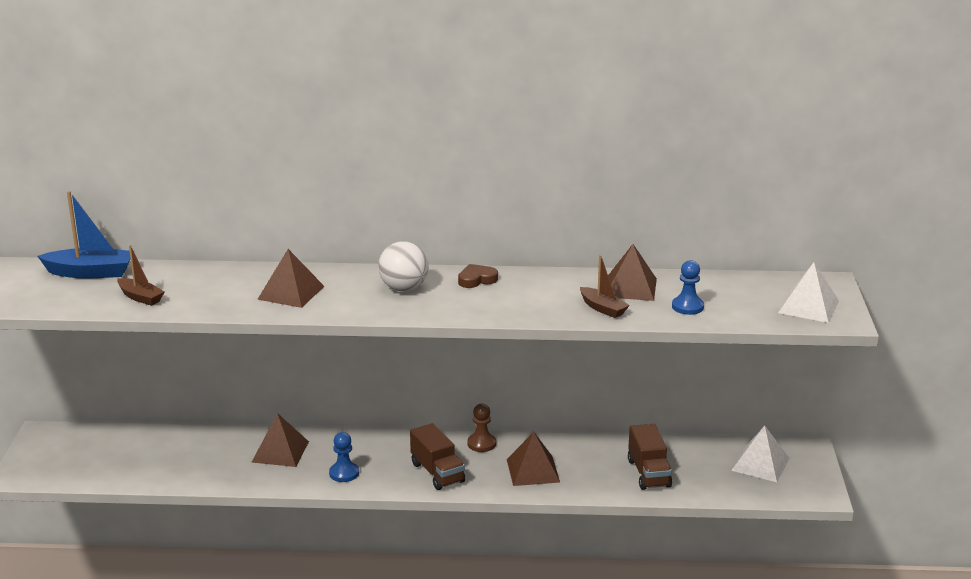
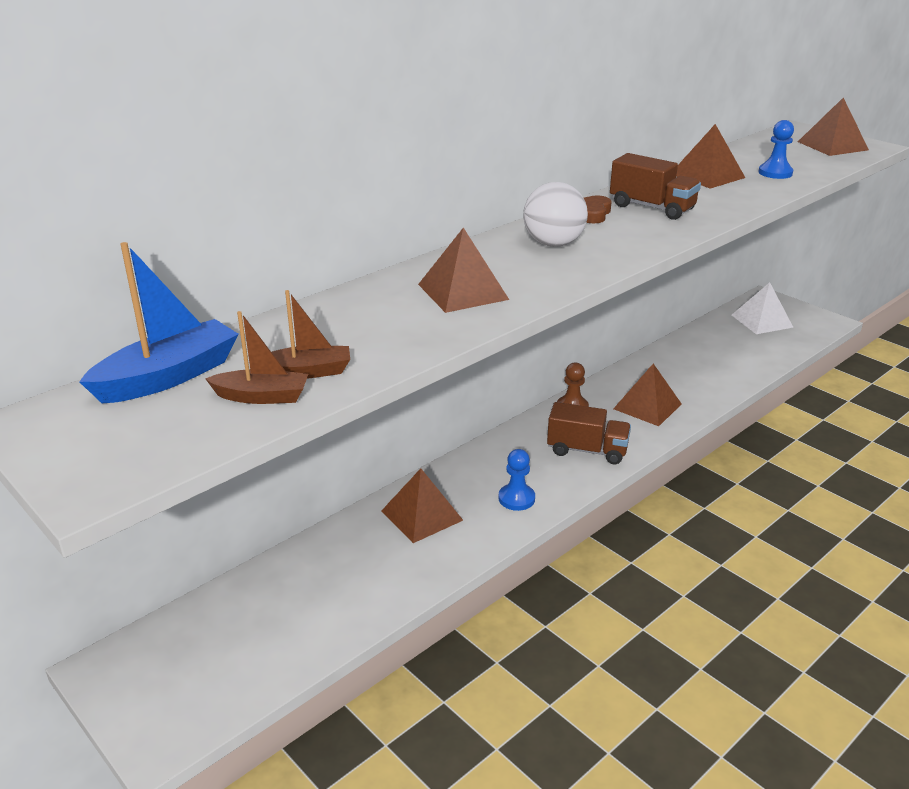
camera: 45 degrees left, 5 degrees up
brown boat [580,255,630,318] -> brown boat moved to [205,311,308,404]
brown truck [628,424,672,490] -> brown truck moved to [610,153,701,220]
white pyramid [778,263,839,323] -> brown pyramid [798,97,869,156]

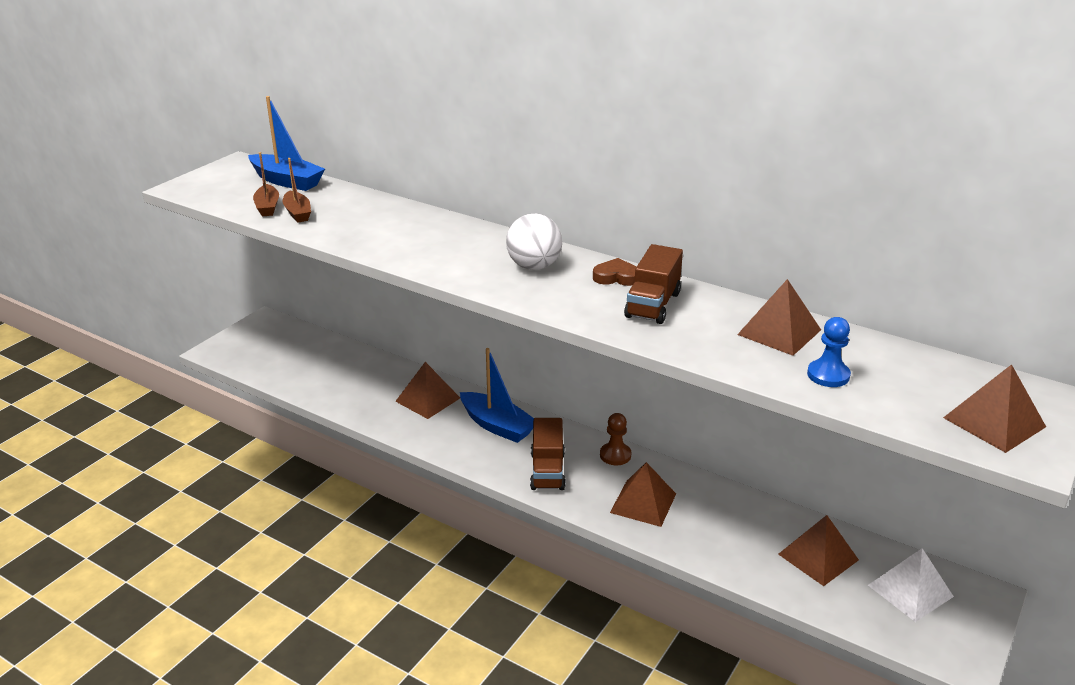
camera: 75 degrees right, 0 degrees up
brown pyramid [418,228,509,313] -> brown pyramid moved to [778,515,859,586]
blue pawn [498,449,535,511] -> none
none -> blue boat [460,348,534,443]

